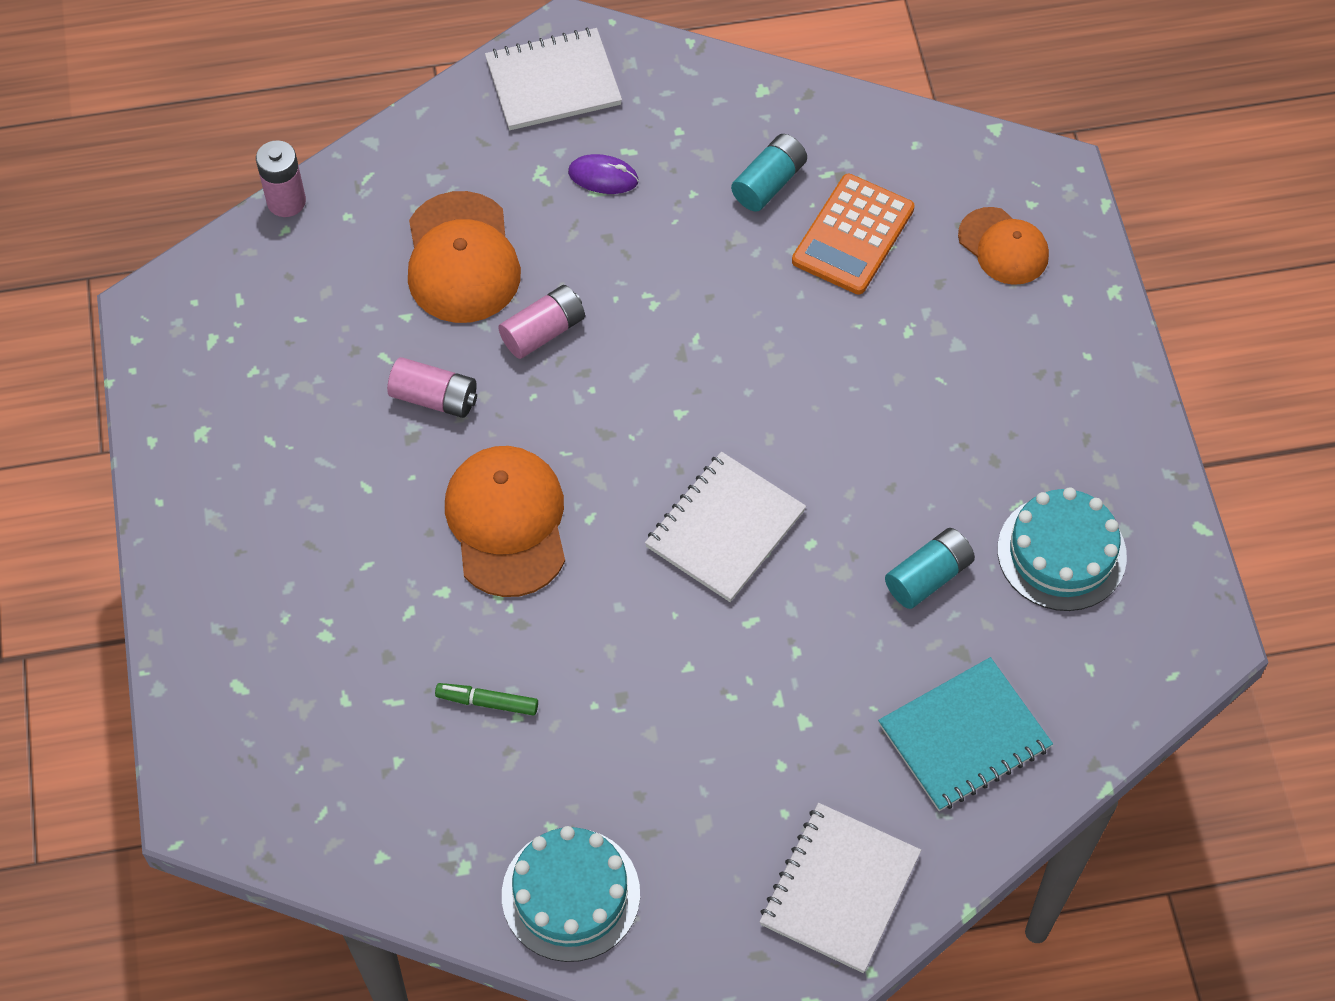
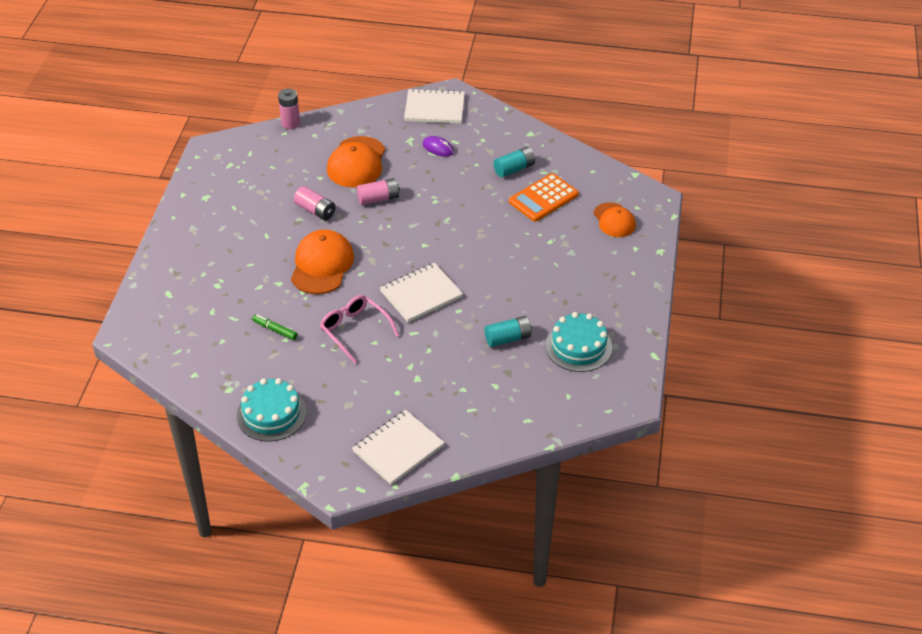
camera: 20 degrees right, 15 degrees down
turquoise notebook [878,657,1053,811] -> none
none -> pink glasses [320,295,399,364]

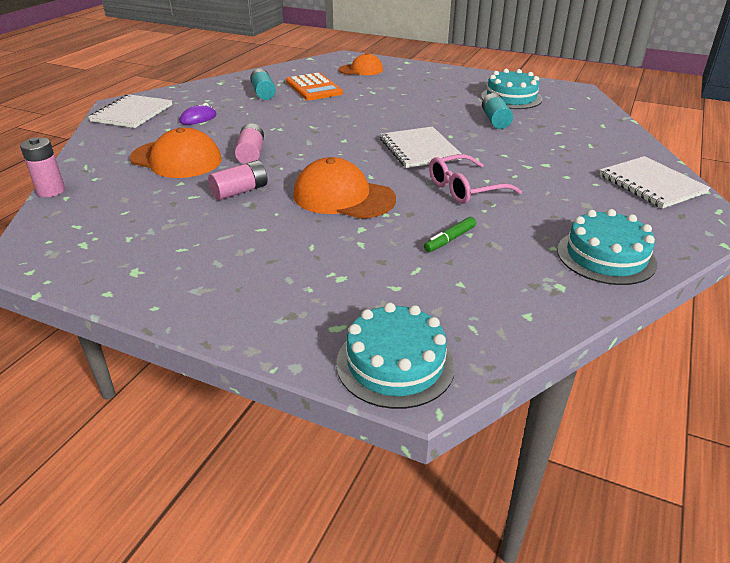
camera: 75 degrees left, 10 degrees down
none -> turquoise cake [336,302,455,409]

